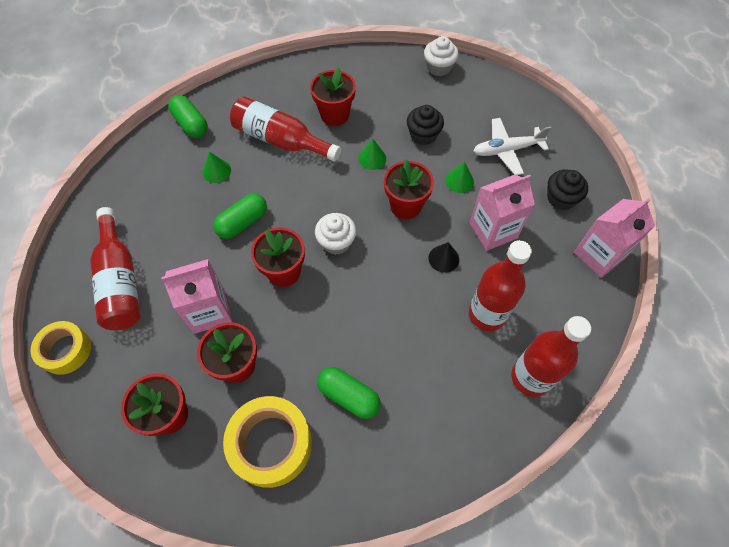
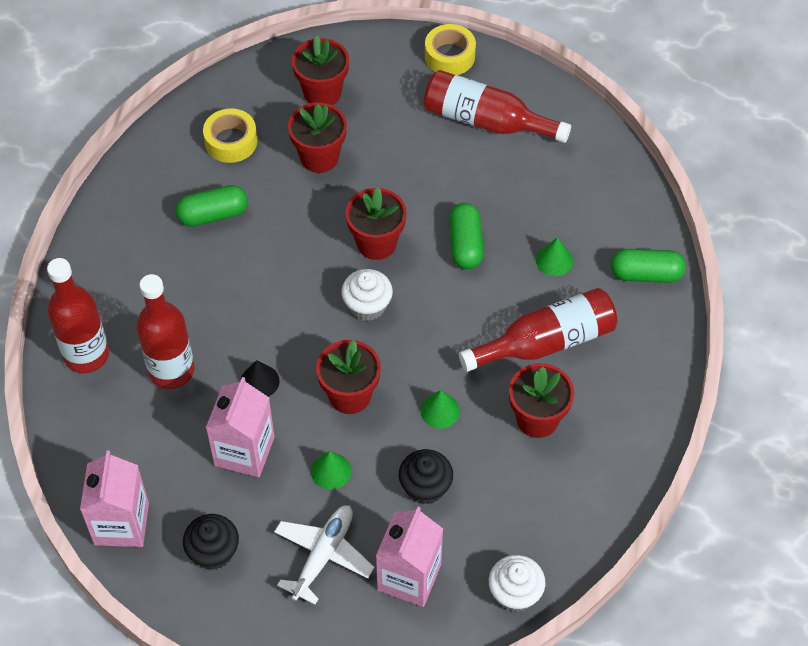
camera: 130 degrees right, 5 degrees down
pink carton [161,259,232,334] -> pink carton moved to [376,507,443,607]
yellow tape [223,396,312,488] -> yellow tape [203,108,257,163], size x0.65

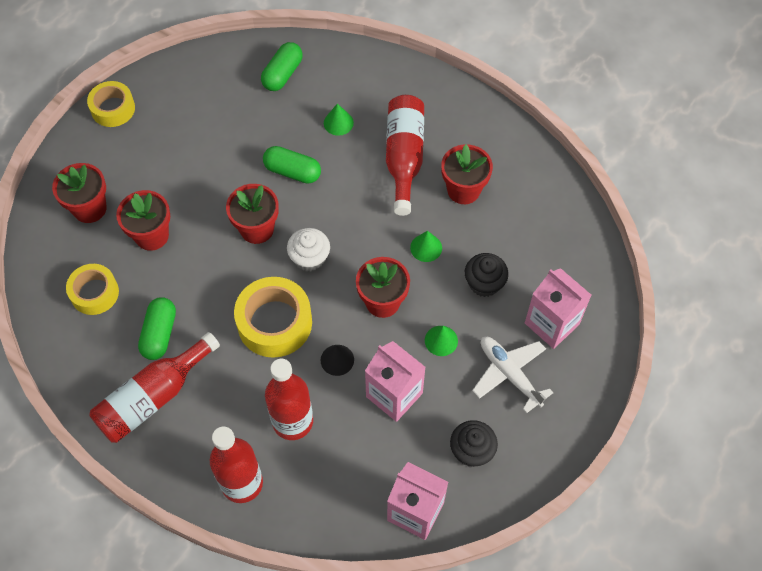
camera: 65 degrees left, 5 degrees up
red bottle [424,70,571,143] -> red bottle moved to [89,332,220,443]
white cupcake [489,555,546,612] -> none
green capsule [611,249,686,283] -> green capsule moved to [261,42,303,91]
none -> yellow tape [234,277,312,358]

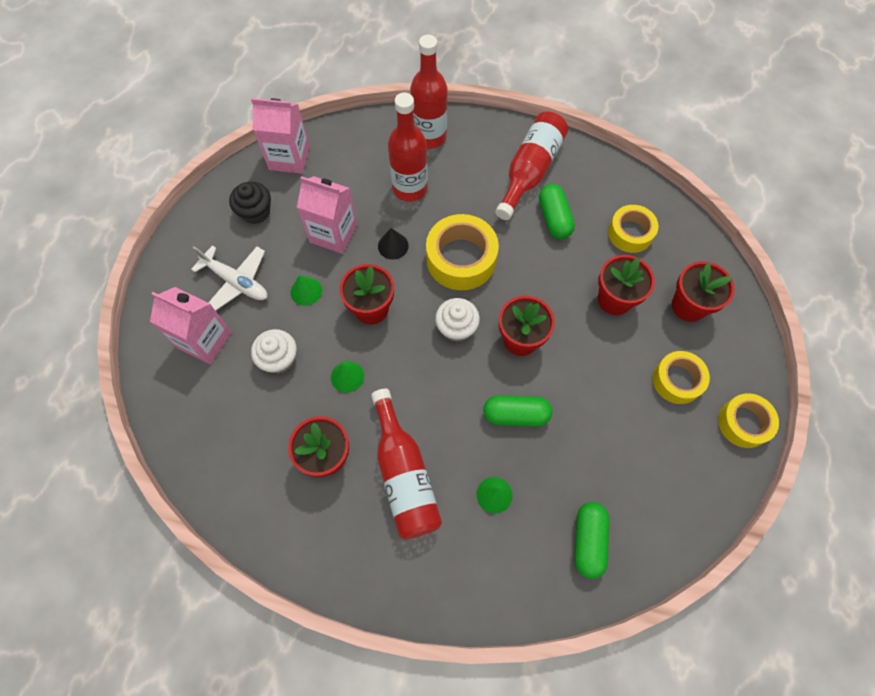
camera: 160 degrees right, 5 degrees up
black cupcake [465,253,509,297] -> white cupcake [251,329,297,374]
none -> yellow tape [653,351,710,404]

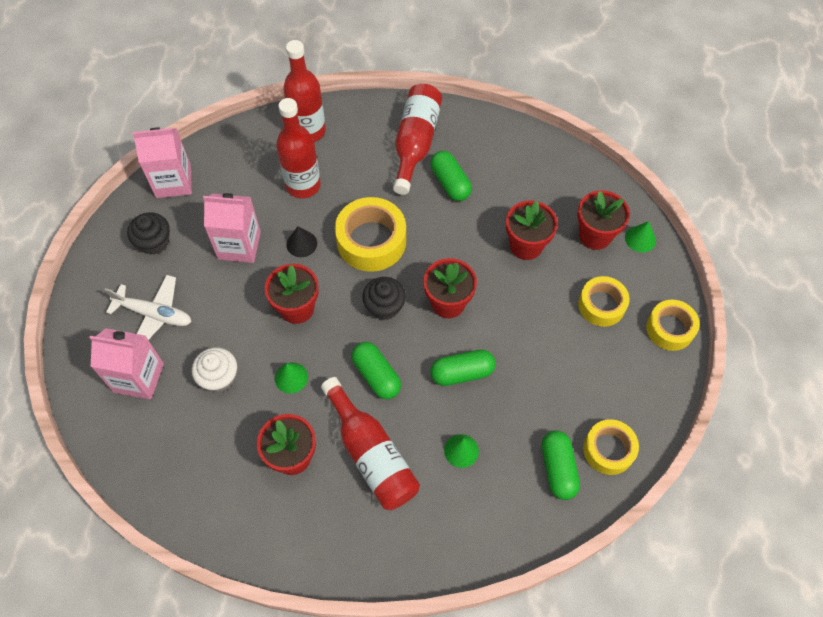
camera: 15 degrees left, 5 degrees down
green cone [290,275,322,306] -> green cone moved to [625,221,656,253]
white cupcake [435,298,480,342] -> black cupcake [362,277,406,320]
yellow tape [608,205,658,253] -> yellow tape moved to [583,419,639,475]
none -> green capsule [351,342,401,399]

